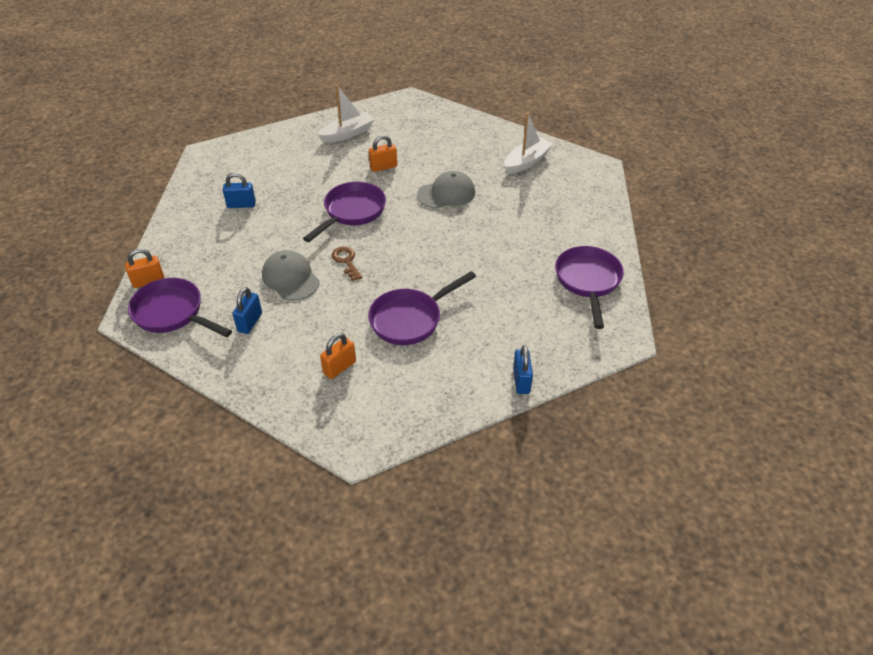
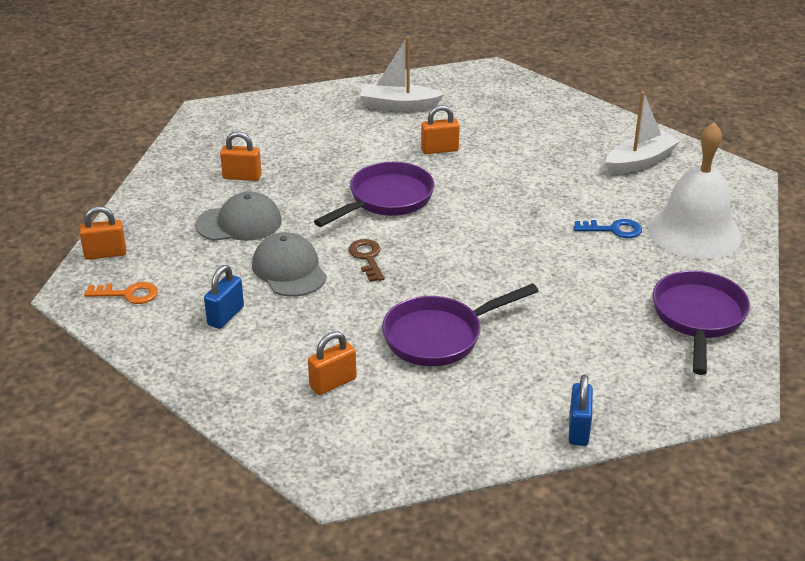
camera: 10 degrees right, 10 degrees down
purple pan [128,278,232,337] -> orange key [84,282,158,304]
blue padlock [223,173,256,208] -> orange padlock [220,131,262,181]
white boat [317,85,375,143] -> white boat turned 150 degrees counterclockwise [360,36,444,111]
grey cap [417,171,475,209] -> grey cap moved to [195,191,281,241]
none -> blue key [574,219,642,238]
none -> white bell [648,122,742,260]

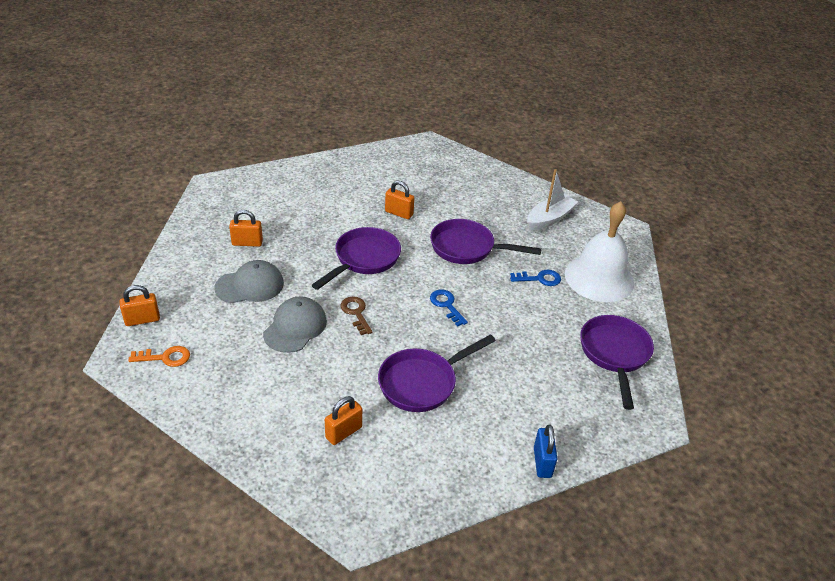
camera: 10 degrees left, 5 degrees up
blue padlock [204,265,244,329] -> none
grey cap [252,232,327,297] -> grey cap turned 60 degrees clockwise [263,296,327,353]
white boat [360,36,444,111] -> none
orange padlock [421,105,460,154] -> orange padlock turned 45 degrees clockwise [385,180,414,219]
none -> purple pan [430,219,542,264]
none -> blue key [430,290,468,327]

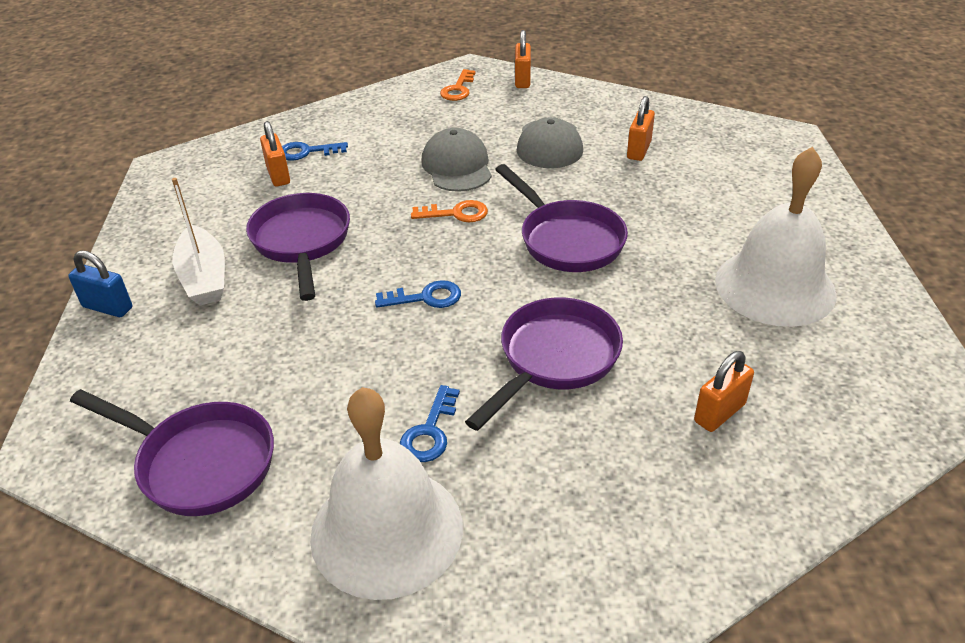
camera: 115 degrees right, 0 degrees up
grey cap [263,296,327,353] -> grey cap turned 150 degrees counterclockwise [421,128,492,192]
brown key [340,296,372,335] -> orange key [411,200,488,222]
orange padlock [385,180,414,219] -> orange padlock moved to [694,351,754,432]
white boat [527,169,578,230] -> white boat moved to [172,178,225,305]
none -> blue key [282,142,348,161]
none -> white bell [715,147,837,327]

